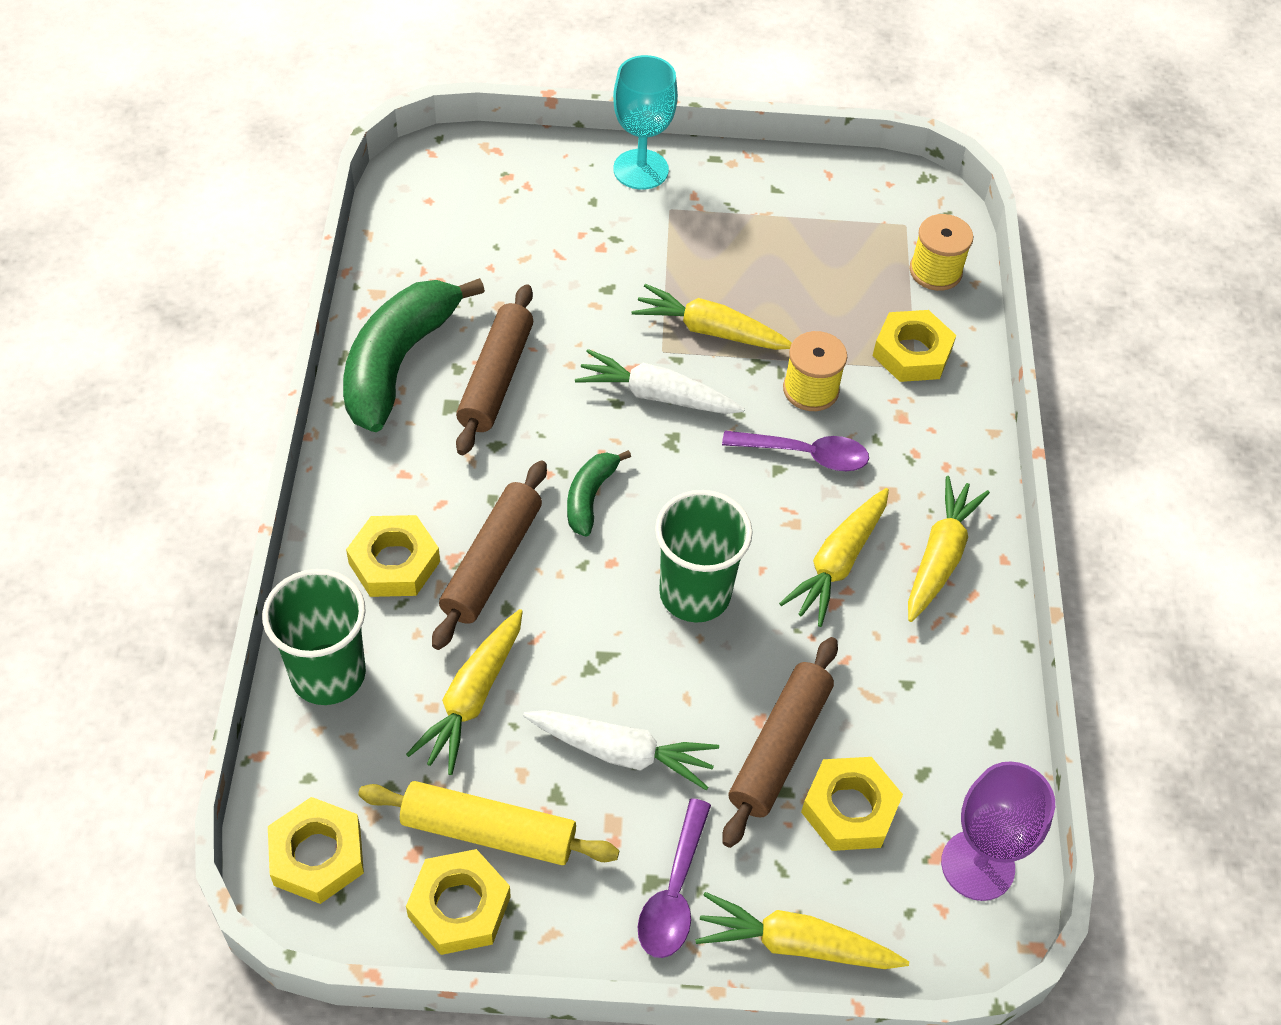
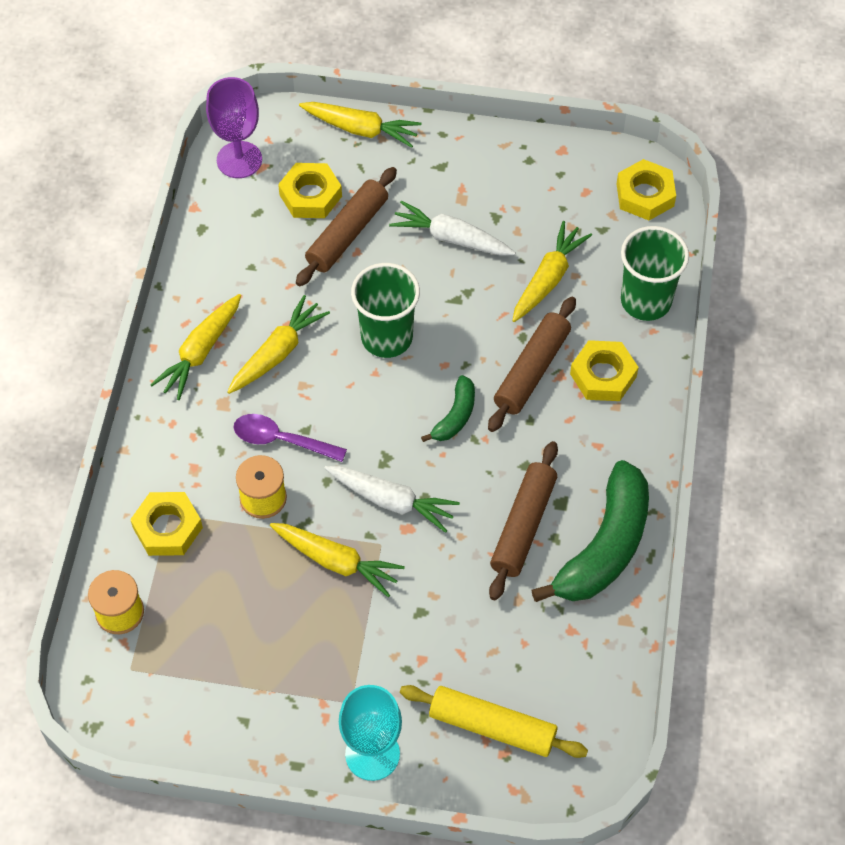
camera: 170 degrees left, 5 degrees up
yellow rolling pin [358,781,619,865] -> yellow rolling pin moved to [400,685,588,758]
yellow nut [406,849,511,955] -> none
purple spoon [638,798,711,958] -> none

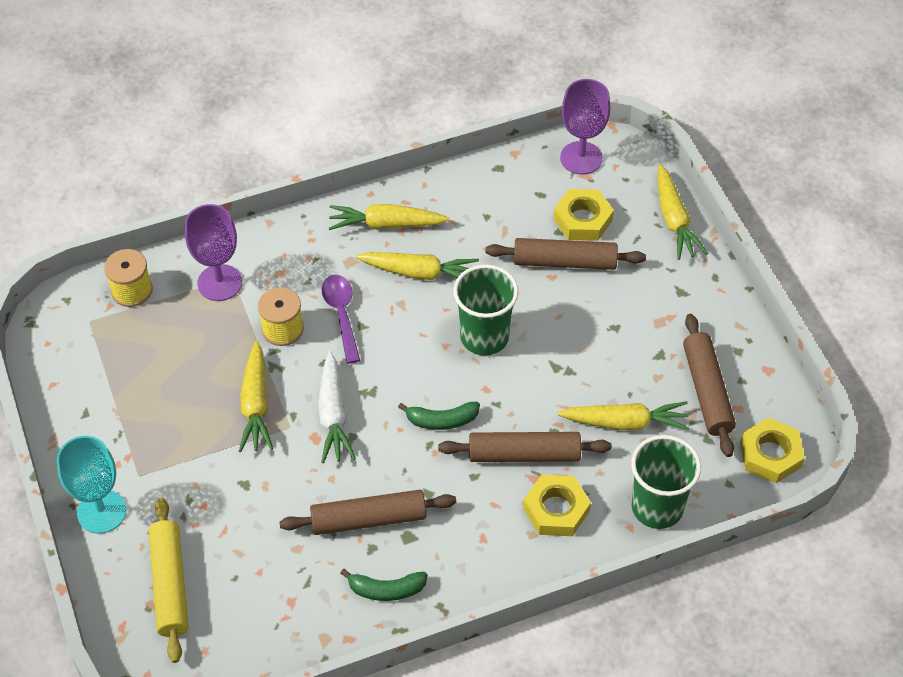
camera: 60 degrees right, 5 degrees down
yellow nut [130,492,203,556] -> purple goblet [185,204,242,301]
white carrot [389,201,516,256] -> none
green banana [532,460,649,602] -> green banana [340,569,428,601], size x0.49
none -> brown rolling pin [683,314,736,457]

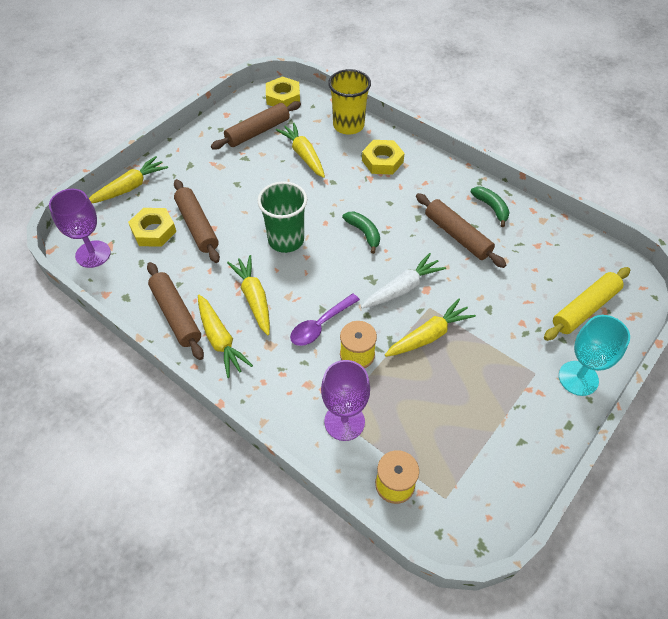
camera: 120 degrees left, 0 degrees up
brown rolling pin [438,432,612,462] -> brown rolling pin moved to [147,262,204,360]
green cup [631,435,701,529] -> yellow cup [328,69,371,134]

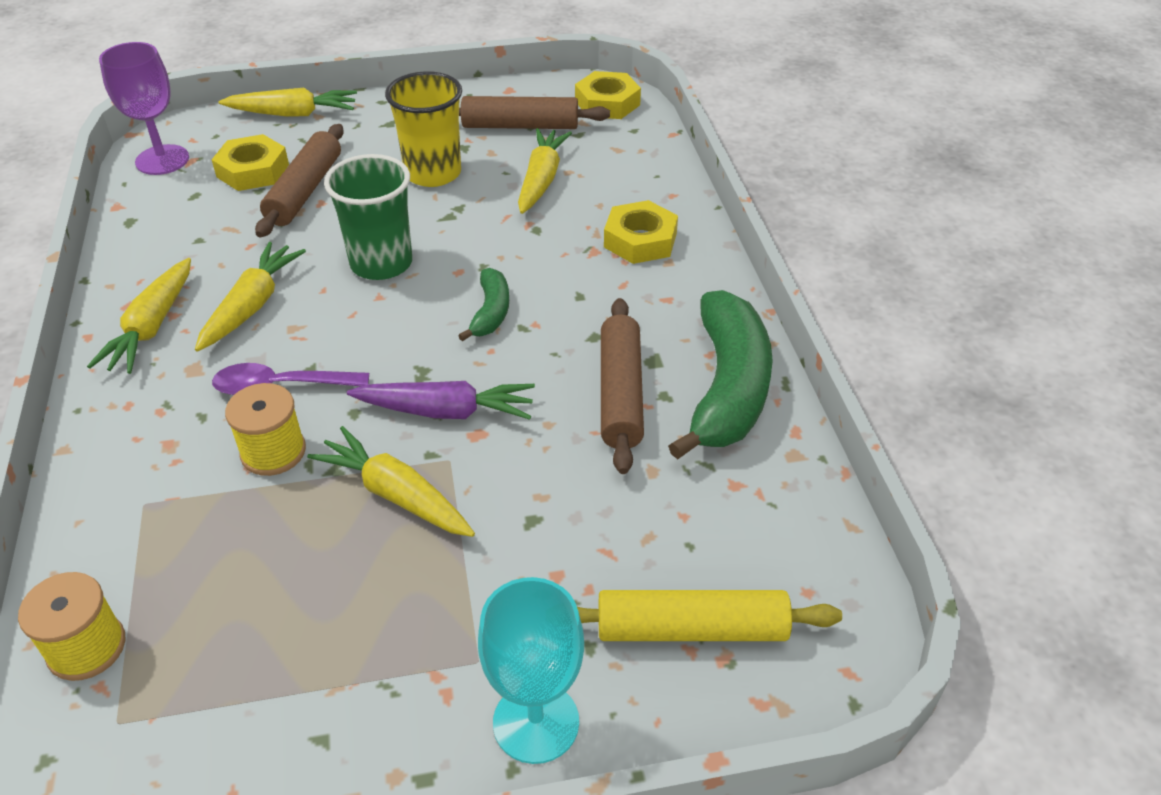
camera: 40 degrees right, 10 degrees down
brown rolling pin [147,262,204,360] -> none
purple goblet [321,360,370,441] -> none
yellow cup [328,69,371,134] -> yellow cup moved to [385,71,462,187]
white carrot [361,253,446,308] -> purple carrot [347,381,535,420]
yellow carrot [385,299,476,357] -> yellow carrot turned 150 degrees counterclockwise [307,426,475,537]
green banana [471,187,510,227] -> green banana [668,290,773,460], size x2.02

